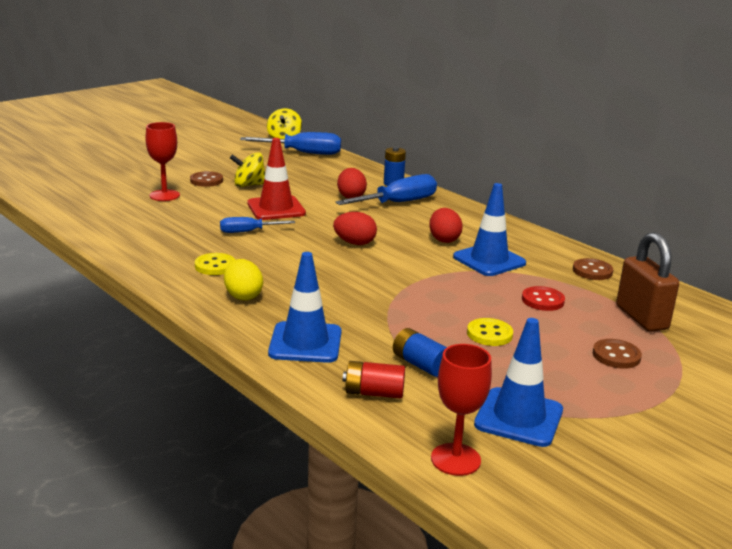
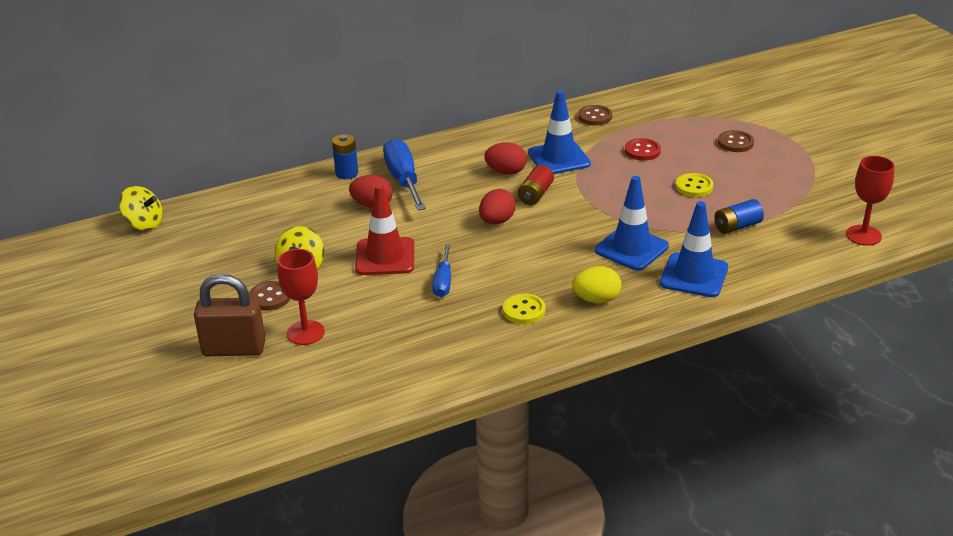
camera: 70 degrees left, 10 degrees up
blue screwdriver [240,132,341,155] -> none
red battery [343,361,405,399] -> red battery moved to [518,165,554,205]
blue traffic cone [474,318,563,447] -> blue traffic cone moved to [595,176,669,271]
brown padlock [616,232,679,332] -> brown padlock moved to [194,274,266,356]

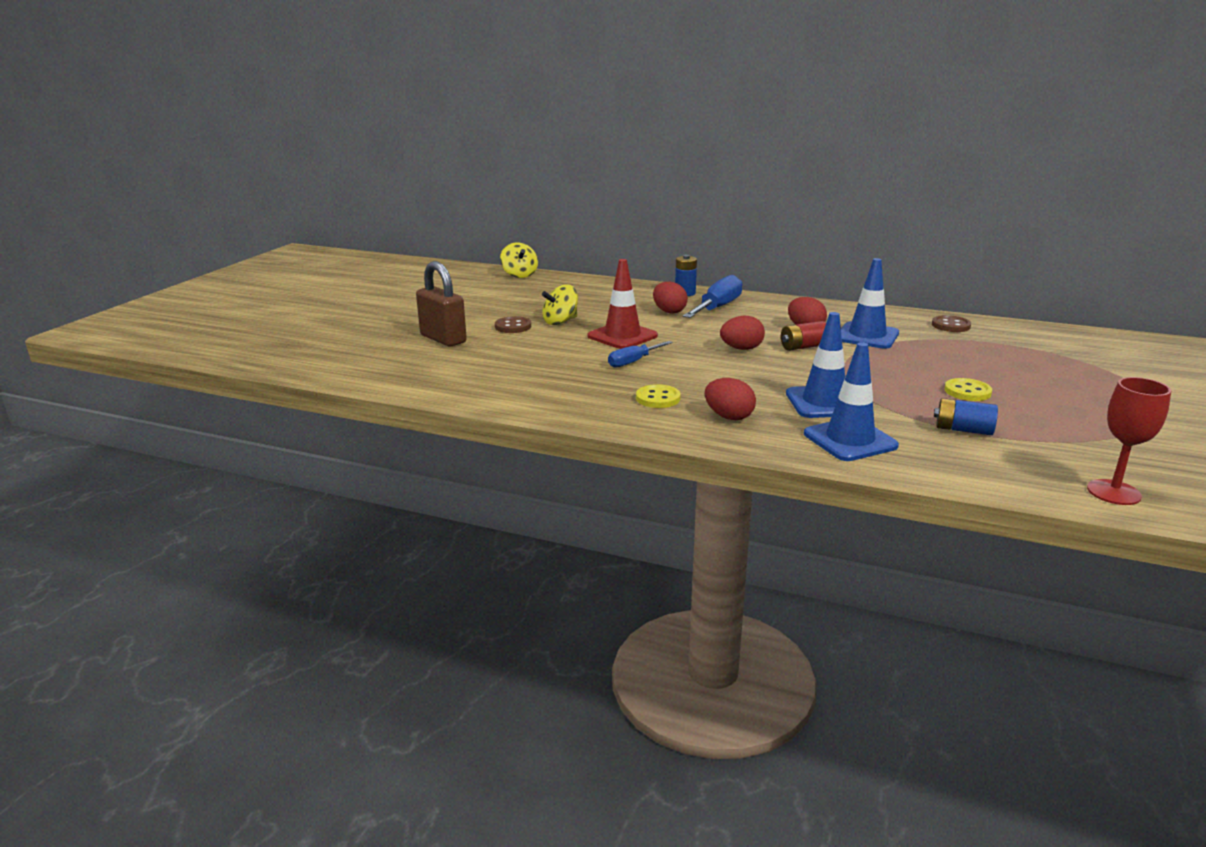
camera: 45 degrees right, 10 degrees down
red goblet [278,249,325,345] -> none
yellow egg [572,266,621,303] -> red egg [705,378,756,420]
red button [625,138,661,161] -> none
brown button [718,130,754,152] -> none

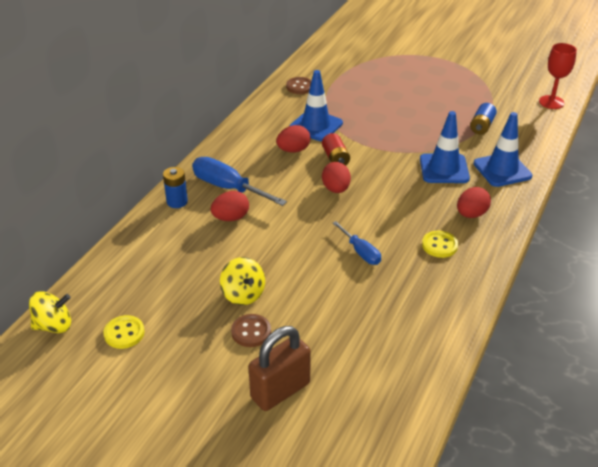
camera: 85 degrees left, 15 degrees up
red traffic cone [587,259,658,349] -> none
yellow button [944,378,992,401] -> yellow button moved to [103,315,145,349]

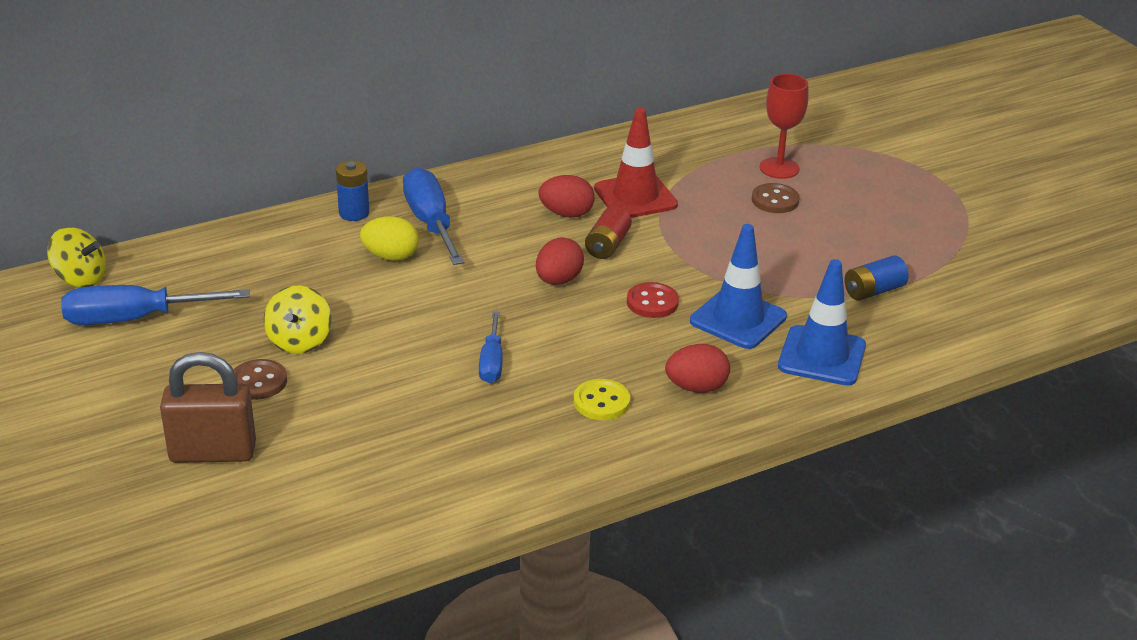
camera: 35 degrees right, 5 degrees down
yellow button [103,315,145,349] -> blue screwdriver [61,285,250,325]
red egg [210,191,249,221] -> yellow egg [360,216,419,261]
brown button [286,77,312,94] -> brown button moved to [752,183,800,213]
blue traffic cone [289,70,343,141] -> red traffic cone [594,108,678,218]
red goblet [539,43,577,109] -> red goblet moved to [759,74,809,179]
none -> red button [627,282,679,318]

